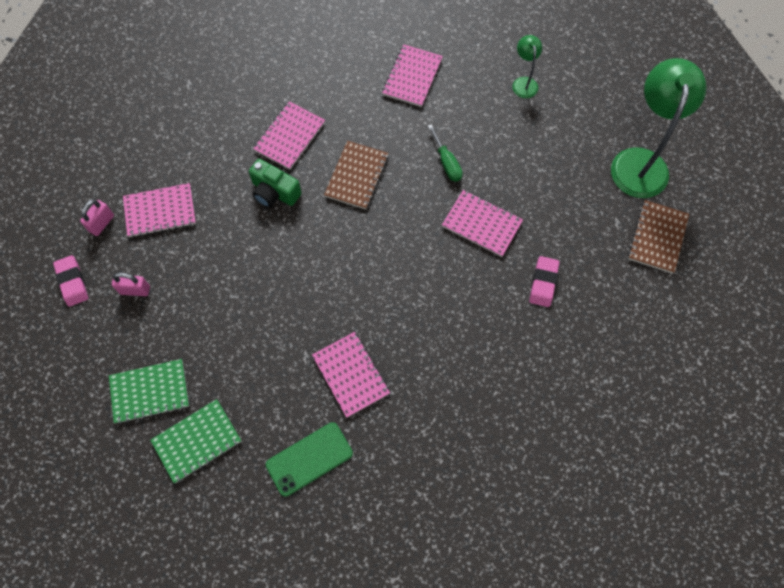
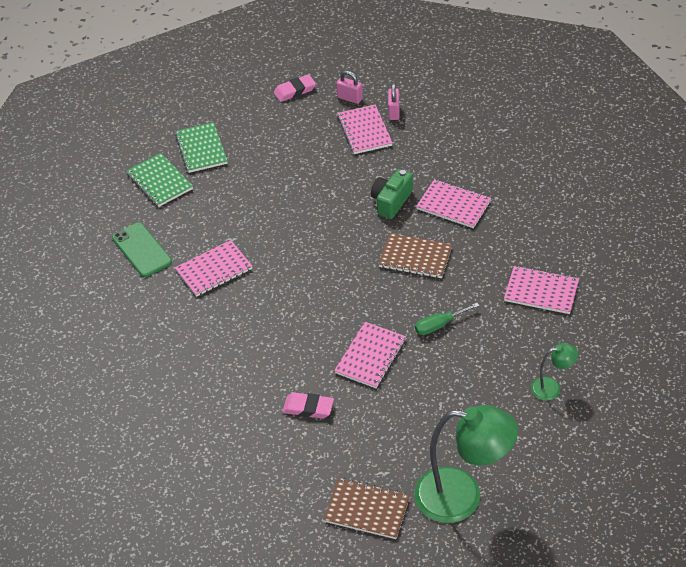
camera: 90 degrees right, 20 degrees down
pink padlock [112,273,150,296] -> pink padlock moved to [388,83,400,120]

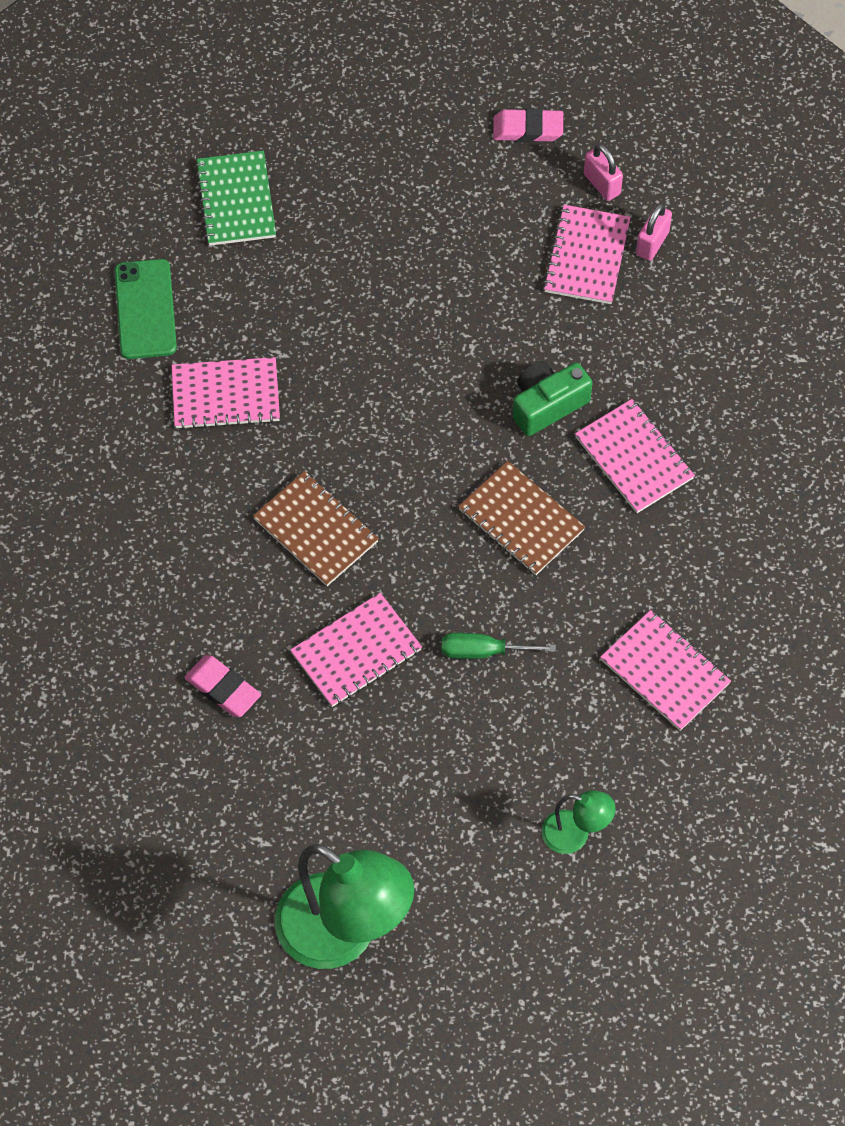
camera: 25 degrees right, 15 degrees up
green notebook [175,122,227,173] -> none
brown notebook [324,478,410,539] -> brown notebook moved to [253,471,379,586]

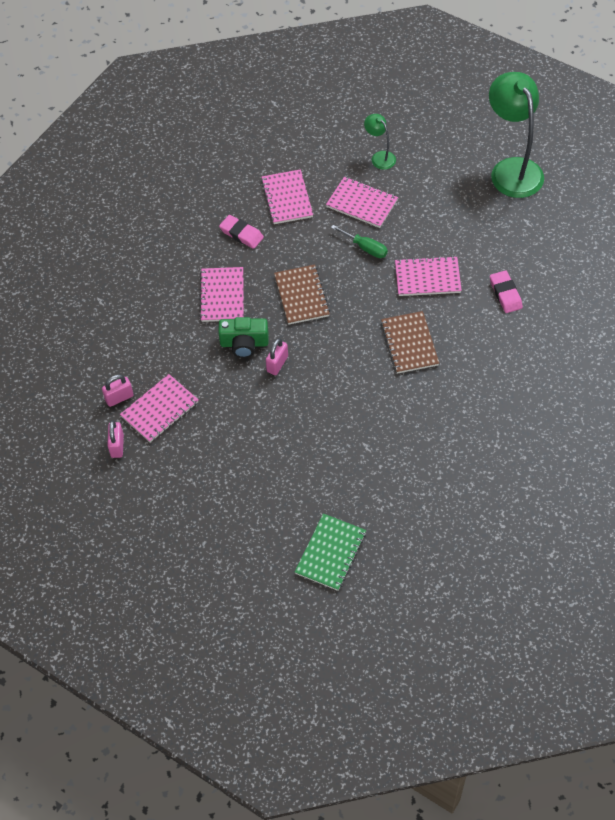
camera: 145 degrees left, 5 degrees down
green phone [115,259,177,359] -> none
pink notebook [171,357,280,430] -> pink notebook moved to [326,177,398,228]
pink eraser [493,108,563,142] -> pink eraser moved to [219,215,264,249]
none -> pink padlock [266,338,288,375]

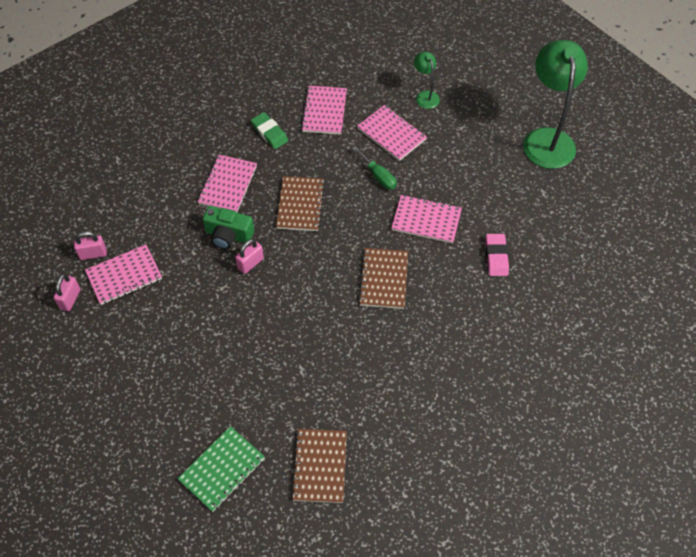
camera: 15 degrees right, 0 degrees up
pink eraser [219,215,264,249] -> green eraser [251,112,288,149]
none -> brown notebook [291,429,347,503]

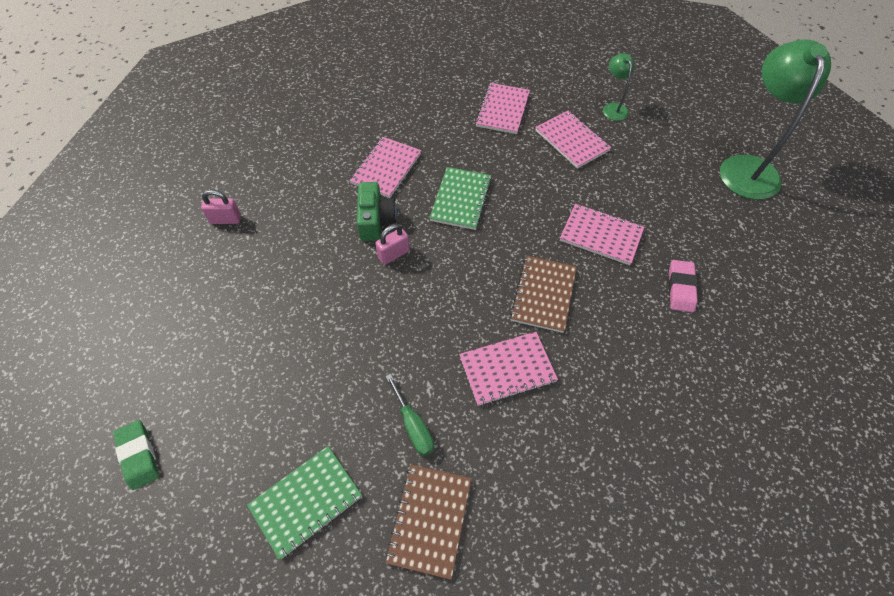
camera: 10 degrees right, 0 degrees up
pink padlock [54,274,81,311] -> none
pink notebook [85,244,162,305] -> pink notebook moved to [459,332,558,406]
green camera [203,206,254,249] -> green camera turned 120 degrees counterclockwise [357,182,397,241]
green eraser [251,112,288,149] -> green eraser moved to [113,420,159,490]
brown notebook [276,176,325,231] -> green notebook [429,167,492,230]
green screwdriver [352,146,397,190] -> green screwdriver moved to [385,374,434,456]

